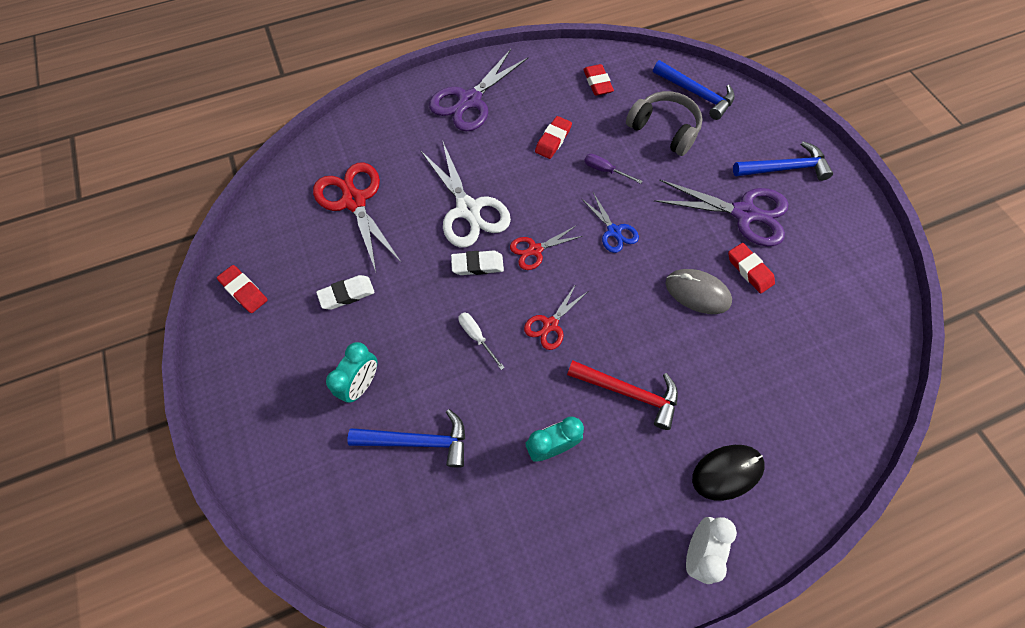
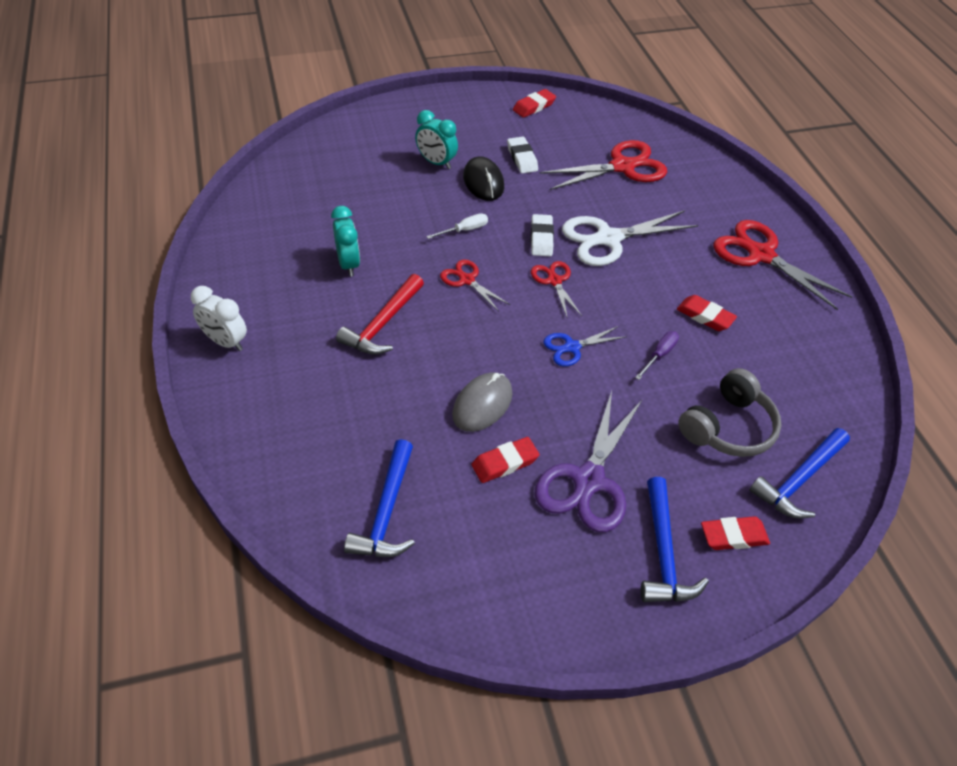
camera: 95 degrees right, 15 degrees down
blue hammer [348,409,465,468] -> blue hammer moved to [344,439,415,557]
purple scissors [429,49,529,132] -> red scissors [713,220,852,310]
red eraser [583,64,614,96] -> red eraser moved to [701,516,770,550]
black mouse [692,445,765,501] -> black mouse moved to [463,156,504,201]

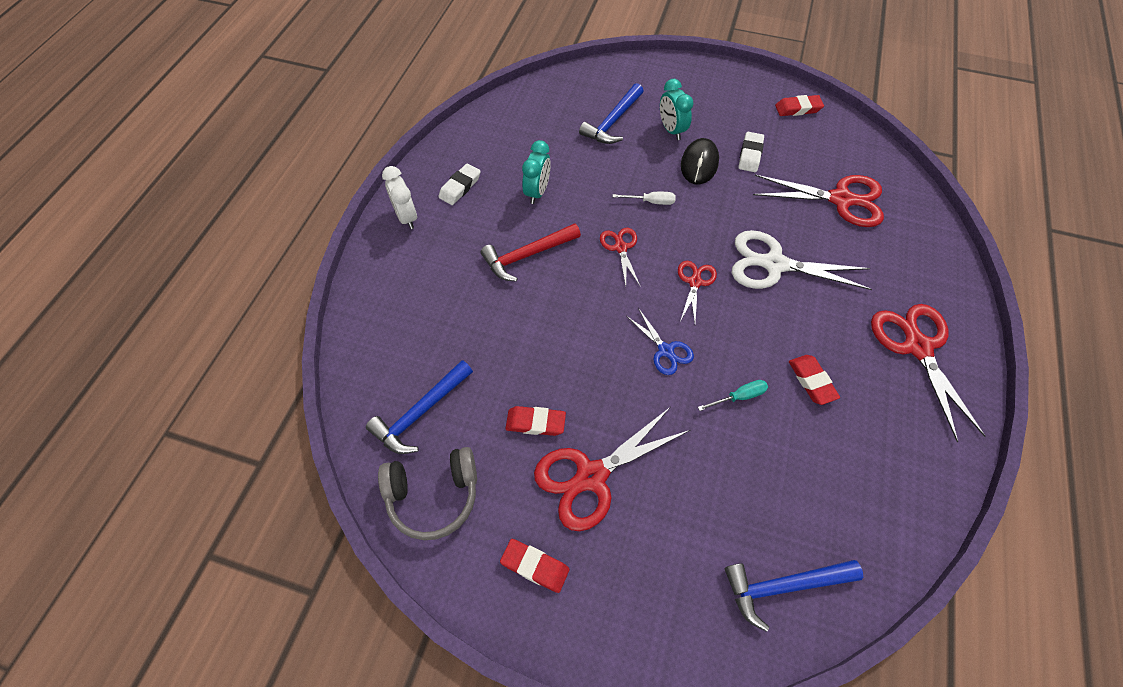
camera: 35 degrees right, 10 degrees up
grey mouse [452,372,513,432] -> none
white eraser [531,214,554,256] -> white eraser moved to [439,163,481,205]
purple scissors [535,391,643,532] -> red scissors [534,407,690,531]
blue scissors [544,326,627,366] -> blue scissors turned 135 degrees counterclockwise [626,308,694,375]
purple screwdriver [635,331,679,380] -> turquoise screwdriver [698,380,768,411]
blue hammer [641,477,709,602] -> blue hammer moved to [579,83,644,144]
grey headphones [678,368,782,457] -> grey headphones moved to [378,447,477,540]
red eraser [701,516,770,550] -> red eraser moved to [500,539,570,593]

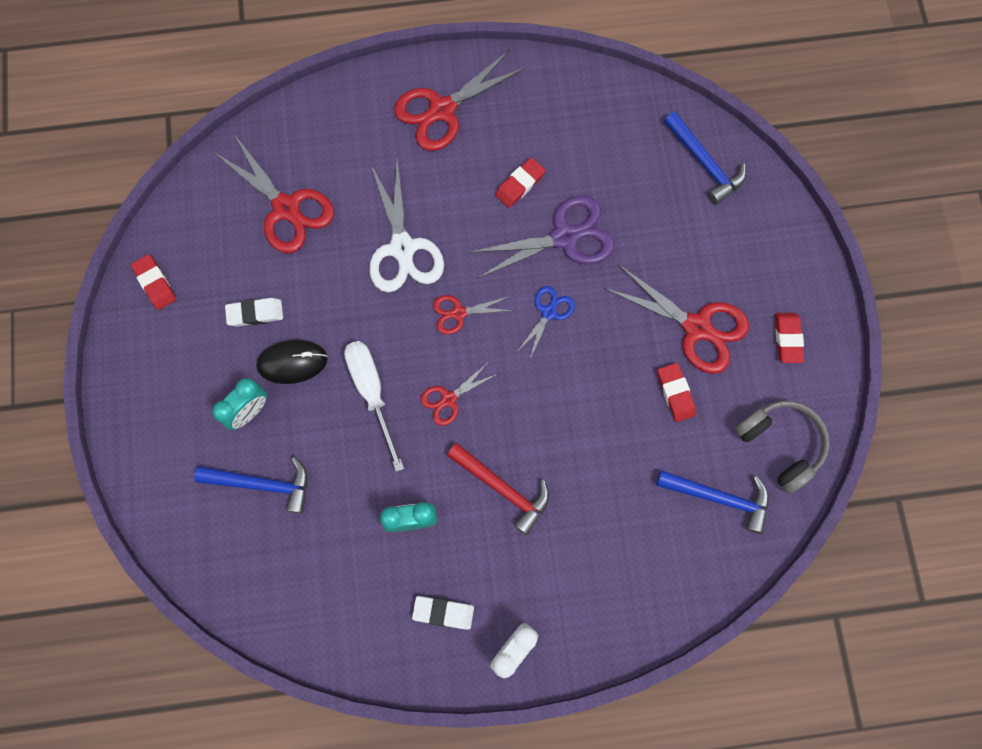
camera: 115 degrees left, 15 degrees up
white screwdriver [613,192,676,205] -> white screwdriver [344,341,404,472], size x1.89
turquoise screwdriver [698,380,768,411] -> purple scissors [468,196,614,279]
red scissors [753,175,884,227] -> red scissors turned 150 degrees clockwise [215,134,334,253]

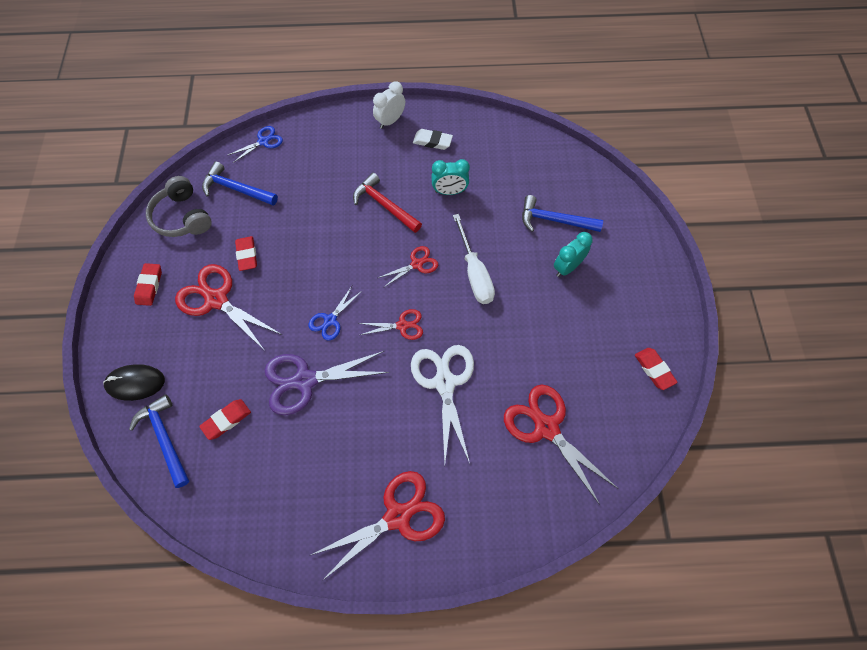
camera: 175 degrees left, 10 degrees down
white eraser [225,298,283,327] -> none
black mouse [256,339,328,384] -> black mouse moved to [103,364,165,401]
red eraser [495,158,545,208] -> red eraser moved to [199,399,251,440]
none -> blue scissors [228,126,283,163]

